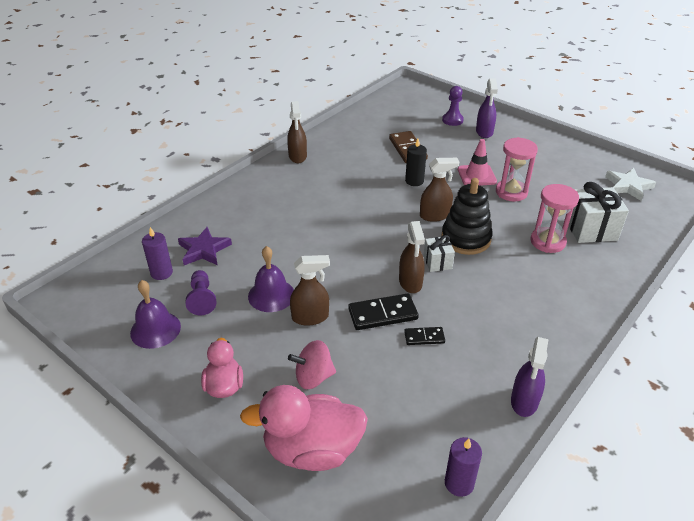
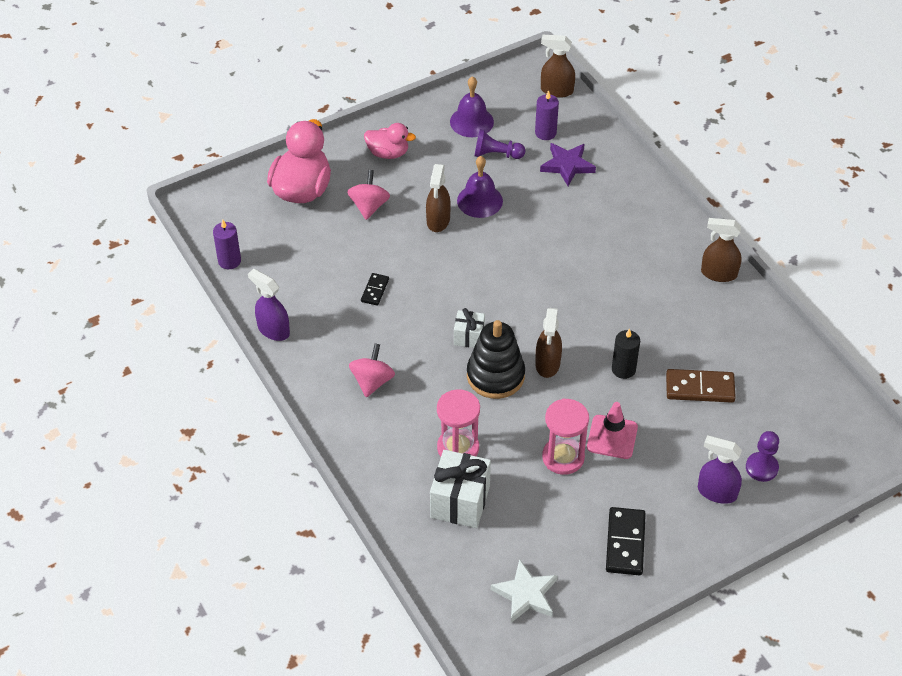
camera: 110 degrees right, 10 degrees up
black domino [348,293,419,330] -> black domino moved to [606,507,646,575]
brown spray bottle [399,221,425,293] -> brown spray bottle moved to [541,35,575,98]
none -> pink spinning top [349,344,395,397]

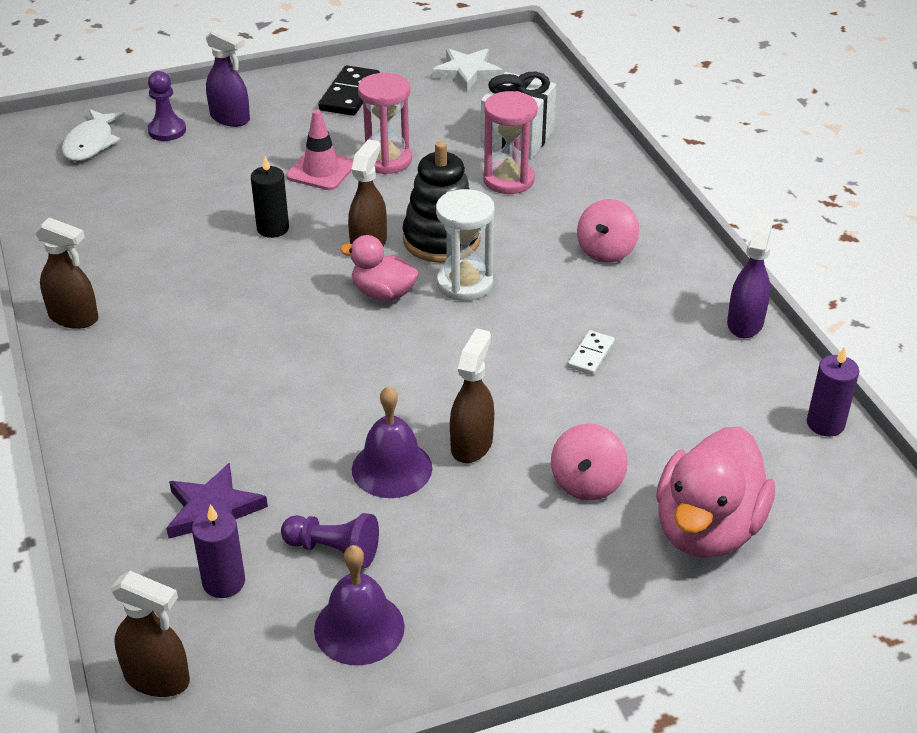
camera: 170 degrees left, 10 degrees down
purple spray bottle [248,269,290,341] -> purple spray bottle turned 120 degrees counterclockwise [727,213,774,338]
black domino [361,273,389,306] -> white domino [568,330,615,375]
pink duck [364,123,416,159] -> pink duck moved to [340,235,419,301]
white gift [454,308,485,348] -> white hourglass [436,189,495,301]
brown domino [666,369,736,403] -> none
none -> white fish [62,109,125,161]

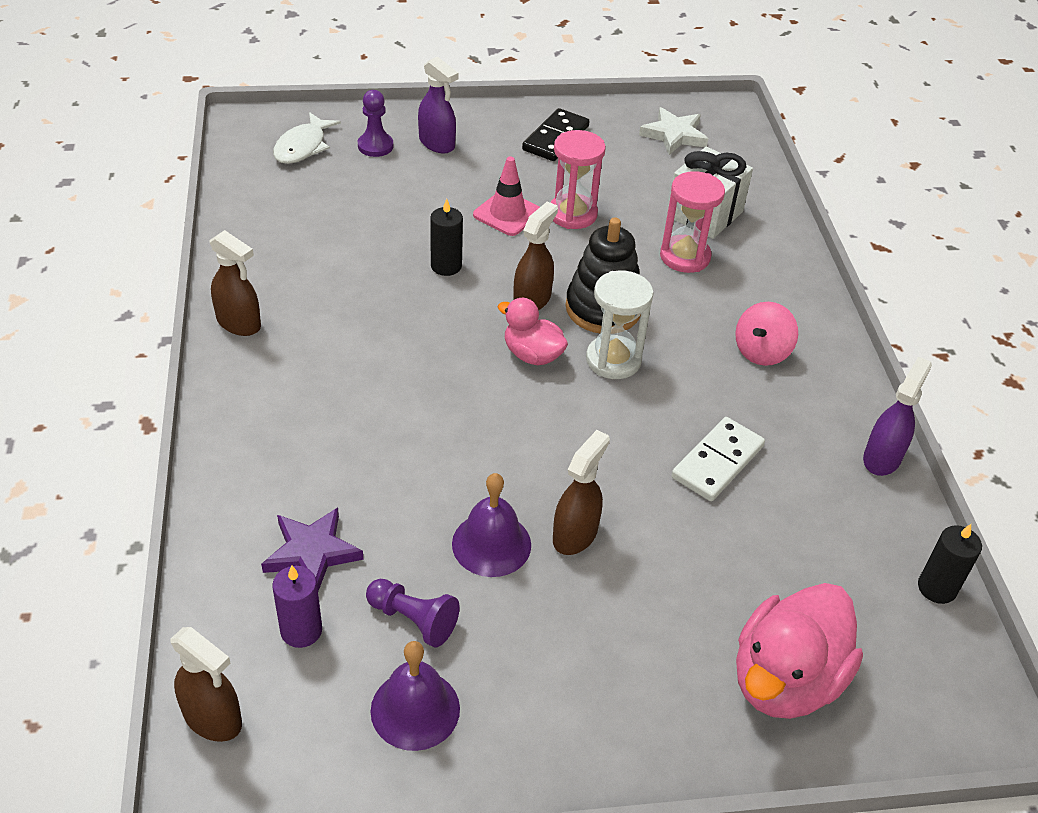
camera: 10 degrees right, 5 degrees up
pink spinning top [551,424,628,501] -> none
white domino [568,330,615,375] -> white domino [672,417,765,501], size x1.74
purple candle [807,347,859,437] -> black candle [918,524,982,604]

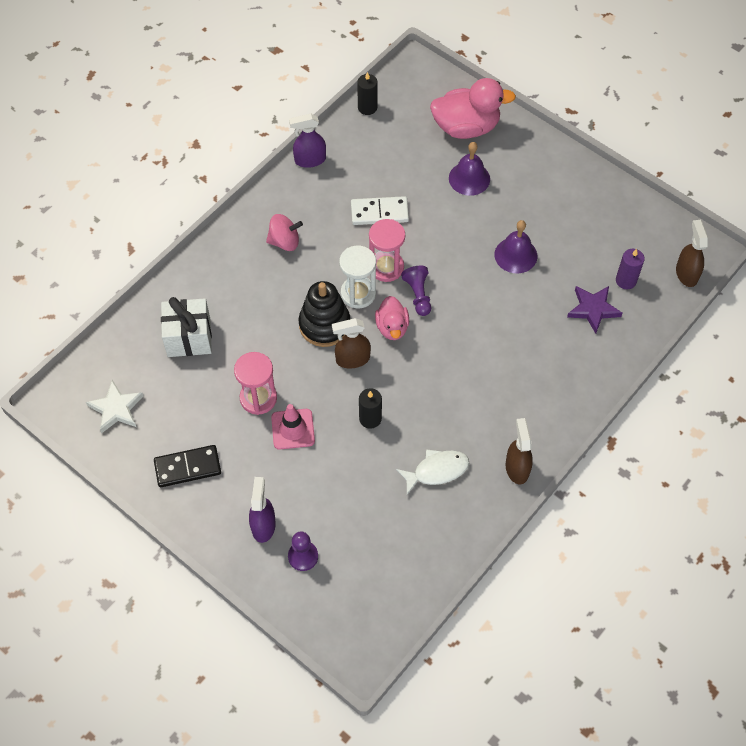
camera: 130 degrees left, 15 degrees up
white fish [273,112,341,164] -> white fish moved to [396,449,469,495]
purple pawn [366,579,460,647] -> purple pawn moved to [401,266,431,316]
purple bell [370,641,460,751] -> purple bell moved to [449,142,490,196]
brown spray bottle [553,430,610,555] -> none
pink hourglass [660,171,725,273] -> pink hourglass moved to [369,219,405,282]

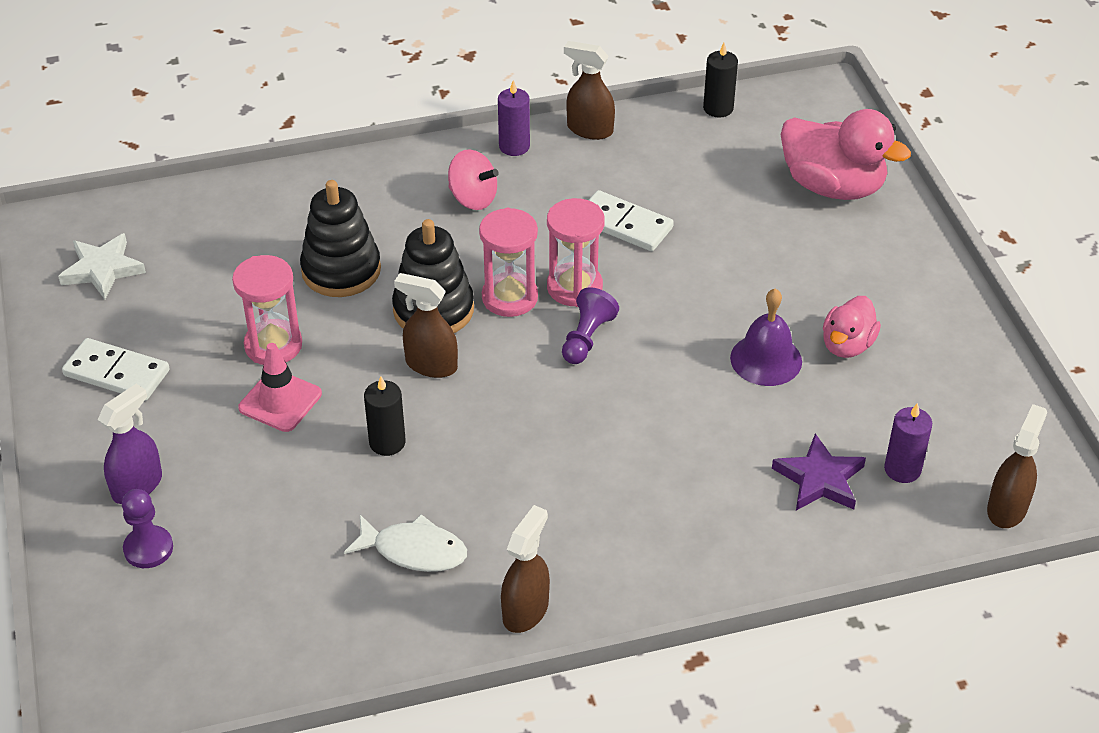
camera: 35 degrees right, 15 degrees down
black domino [154,445,221,487] -> white domino [62,338,170,401]
white gift [161,297,212,357] -> none
purple spray bottle [289,114,326,168] -> brown spray bottle [564,41,615,140]
white hourglass [339,246,376,308] -> pink hourglass [479,208,538,317]
pink duck [375,296,409,340] -> pink duck moved to [823,296,881,358]
purple bell [449,142,490,196] -> none
none -> black stacking toy [300,180,381,297]
none -> purple candle [498,80,530,156]

